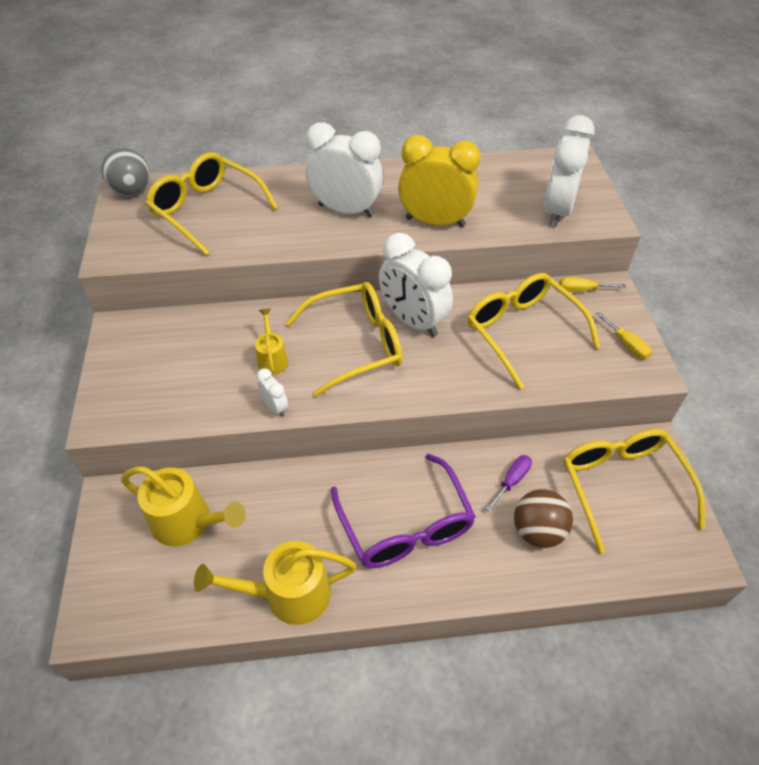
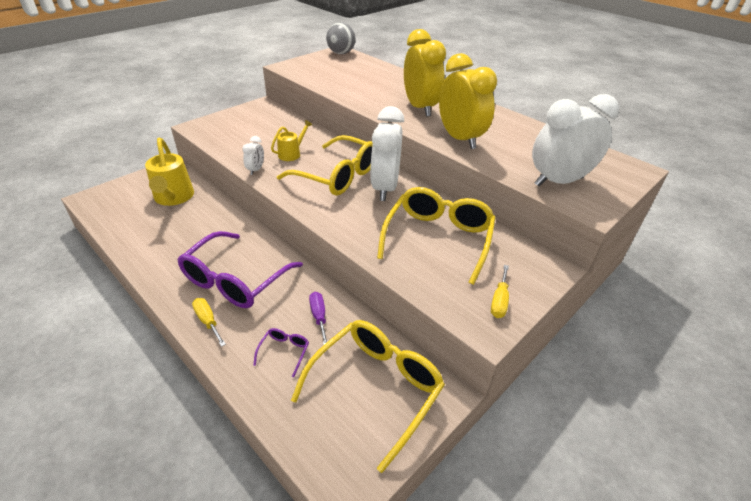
camera: 50 degrees right, 10 degrees down
yellow glasses [146,152,278,255] -> none
yellow watering can [194,541,356,625] -> none
white clock [306,122,384,217] -> yellow clock [404,29,446,117]
purple screwdriver [485,455,532,512] -> purple screwdriver turned 105 degrees counterclockwise [309,292,328,345]
brown ball [514,489,573,548] -> purple glasses [253,328,309,377]
yellow screwdriver [559,277,626,292] -> yellow screwdriver moved to [192,298,226,347]

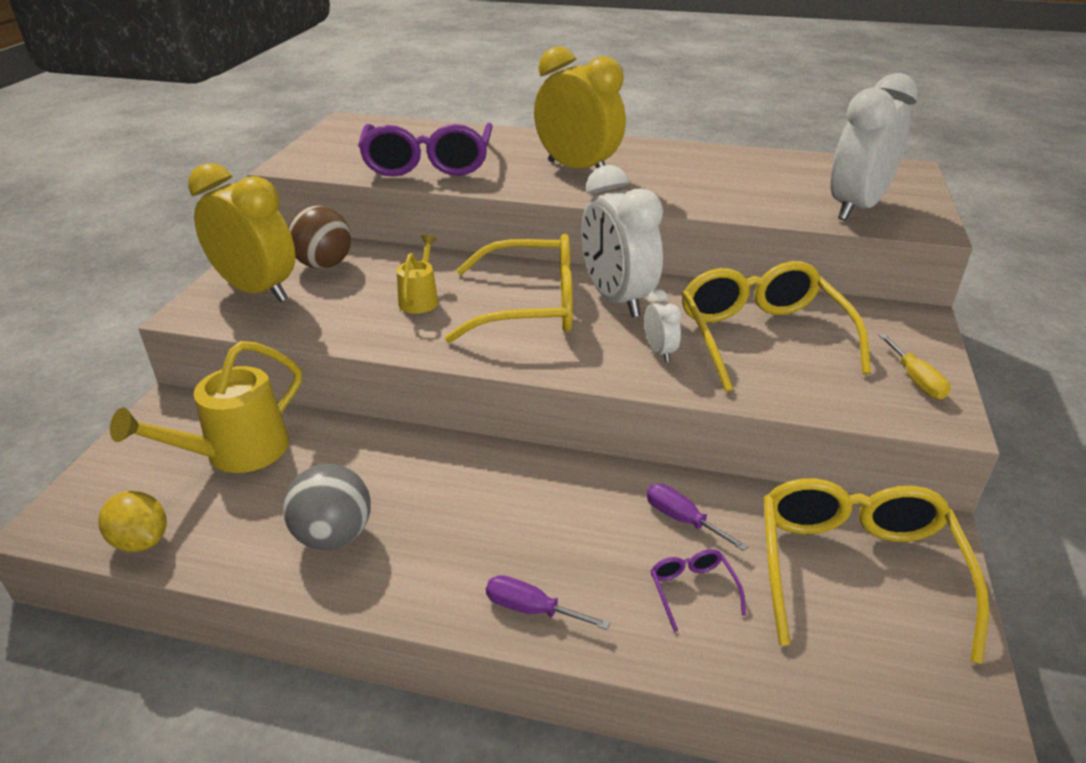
camera: 30 degrees left, 5 degrees down
yellow watering can [145,138,194,206] -> yellow watering can turned 90 degrees clockwise [110,341,302,473]
purple glasses [177,231,303,308] -> purple glasses moved to [358,123,493,177]
yellow screwdriver [192,298,226,347] -> purple screwdriver [486,575,610,630]
white clock [242,136,264,175] -> white clock moved to [644,289,682,362]
grey ball [326,22,356,54] -> grey ball moved to [283,464,371,550]
yellow clock [439,53,497,149] -> yellow clock moved to [188,163,295,302]
none -> yellow lemon [98,491,167,552]
none -> brown ball [288,206,351,269]

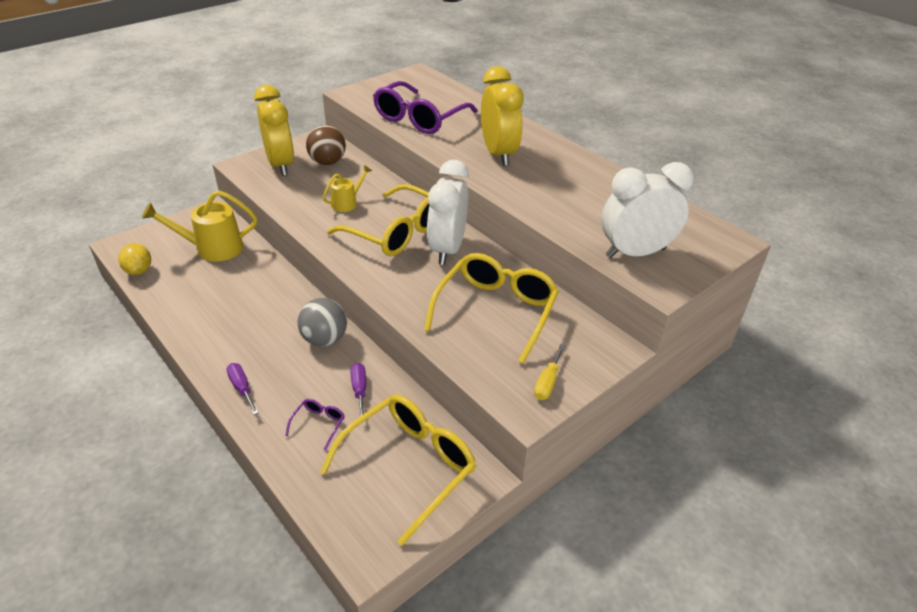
camera: 35 degrees right, 5 degrees up
grey ball [283,464,371,550] -> grey ball moved to [298,298,347,347]
white clock [644,289,682,362] -> none

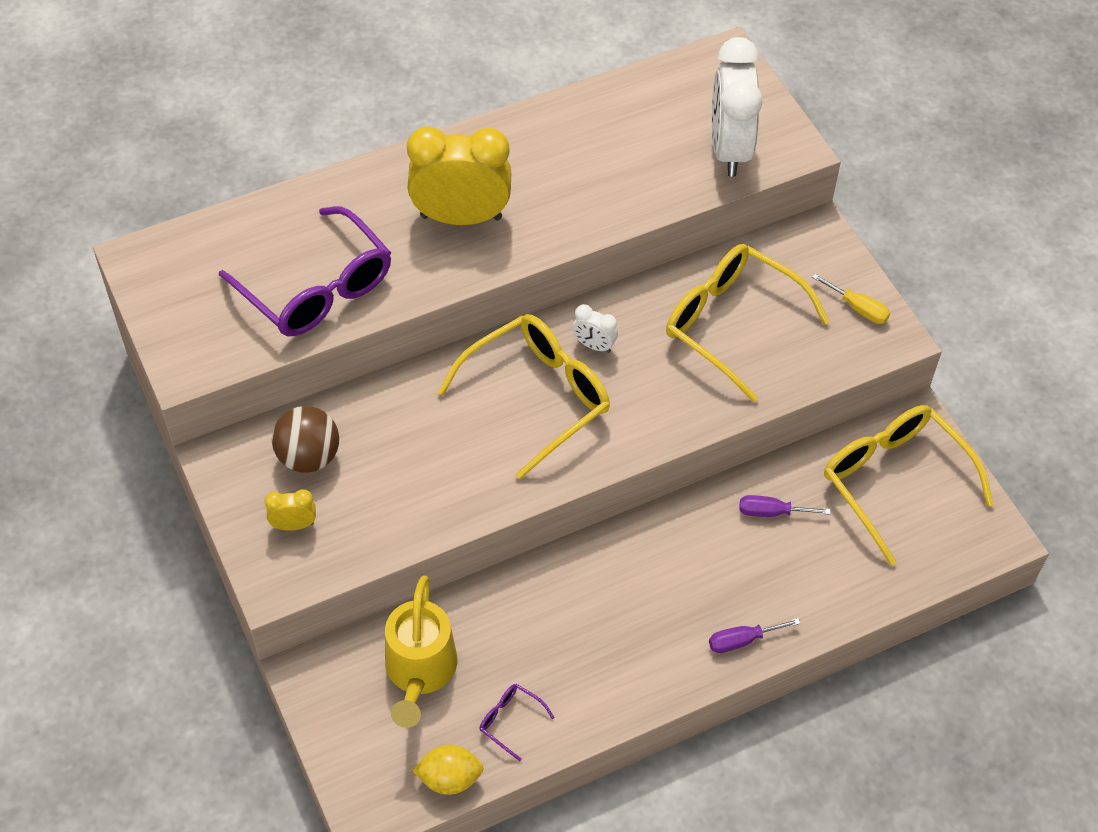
camera: 75 degrees left, 15 degrees up
yellow clock [254,85,294,176] -> yellow clock [264,489,316,531], size x0.45
purple glasses [285,399,345,450] -> purple glasses moved to [479,684,555,761]
grey ball [298,298,347,347] -> none
yellow watering can [323,165,372,212] -> none
white clock [427,160,469,265] -> white clock [572,304,618,353], size x0.45

